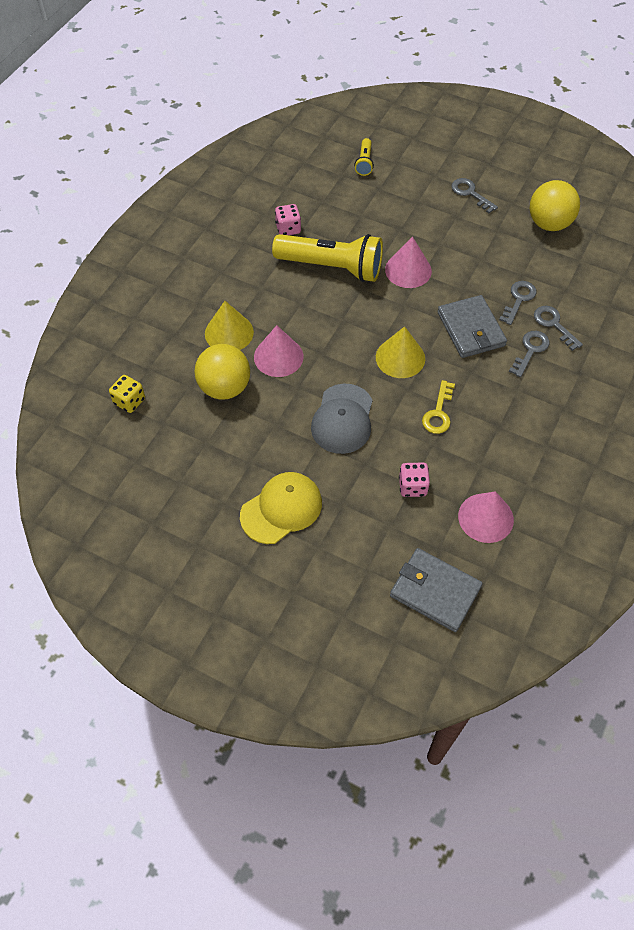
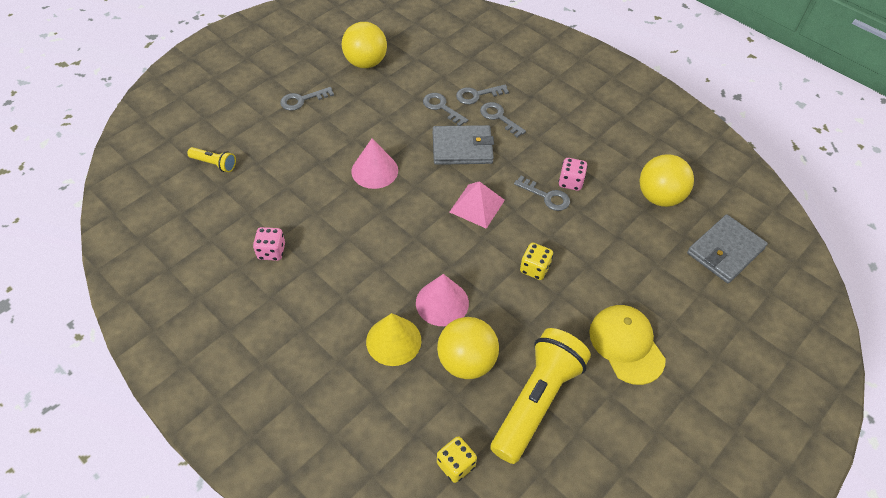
camera: 75 degrees left, 5 degrees down
yellow flashlight [272,234,383,282] -> yellow flashlight moved to [490,328,591,464]
grey cap [311,384,373,454] -> yellow dice [520,243,553,280]
yellow cone [376,326,425,378] -> pink pyramid [450,181,505,229]
pink dice [399,463,430,497] -> pink dice moved to [558,158,588,191]
yellow key [422,380,455,434] -> grey key [514,176,570,211]
pink cone [458,491,514,543] -> yellow ball [639,154,694,207]

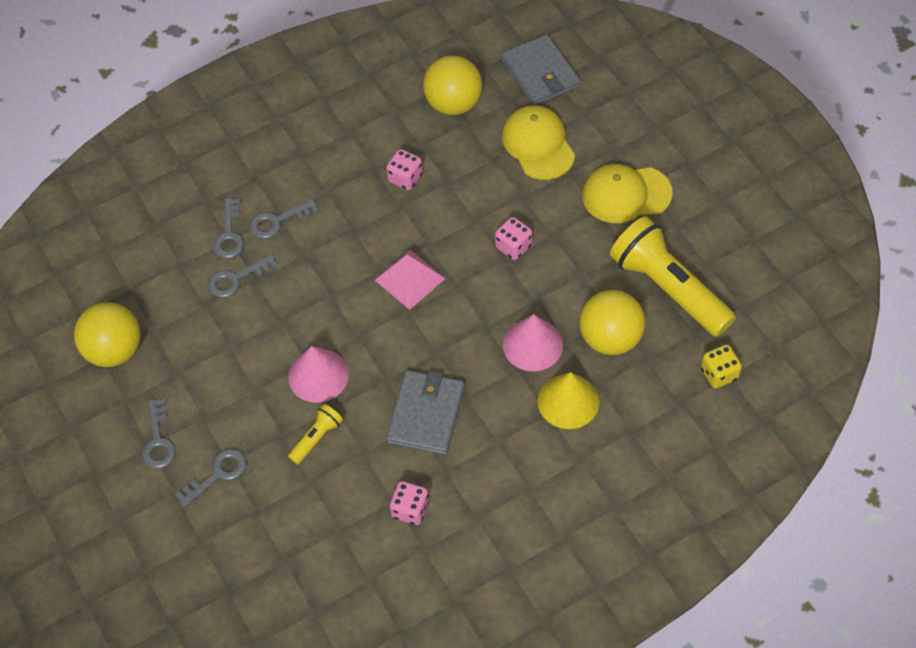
camera: 70 degrees left, 5 degrees up
yellow flashlight [187,147,236,172] -> yellow flashlight moved to [288,404,343,465]
grey wallet [433,125,494,165] -> grey wallet moved to [386,370,465,455]
grey key [514,176,570,211] -> grey key moved to [175,449,247,507]
yellow dice [520,243,553,280] -> pink dice [495,217,532,260]
none -> yellow cap [502,105,575,180]

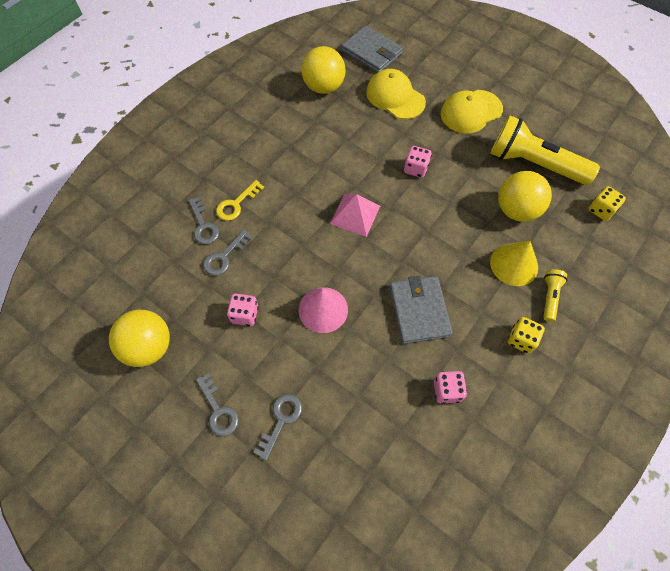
camera: 25 degrees left, 5 degrees up
grey key [250,199,319,239] -> yellow key [216,180,264,221]
yellow flashlight [288,404,343,465] -> yellow flashlight moved to [543,269,567,322]
pink dice [386,149,423,190] -> pink dice moved to [227,294,259,326]
pink cone [503,314,563,371] -> none
none -> yellow dice [508,317,545,354]

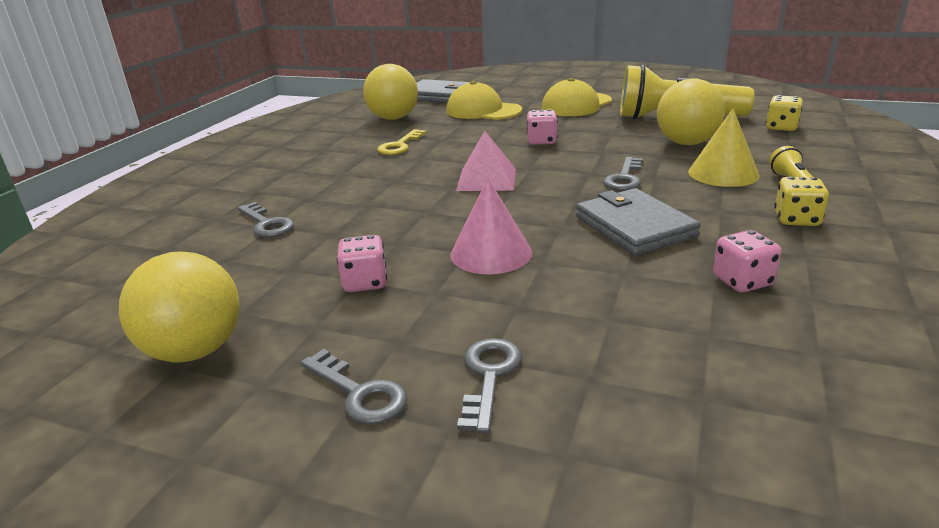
camera: 15 degrees left, 35 degrees down
grey key [203,230,253,276] -> grey key moved to [603,157,643,191]
yellow key [216,180,264,221] -> yellow key moved to [377,129,426,155]

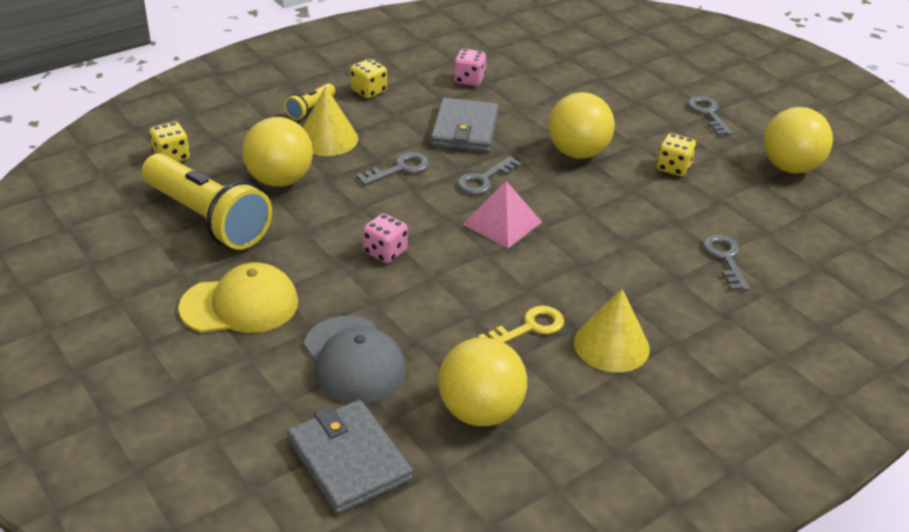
camera: 150 degrees left, 10 degrees up
pink dice [337,235,387,292] -> yellow dice [657,133,696,176]
yellow cap [446,81,522,120] -> grey cap [304,316,406,404]
pink cone [450,178,532,274] -> yellow ball [548,92,615,159]
grey key [457,338,522,433] -> grey key moved to [457,156,522,195]
none -> yellow cone [574,289,650,372]

